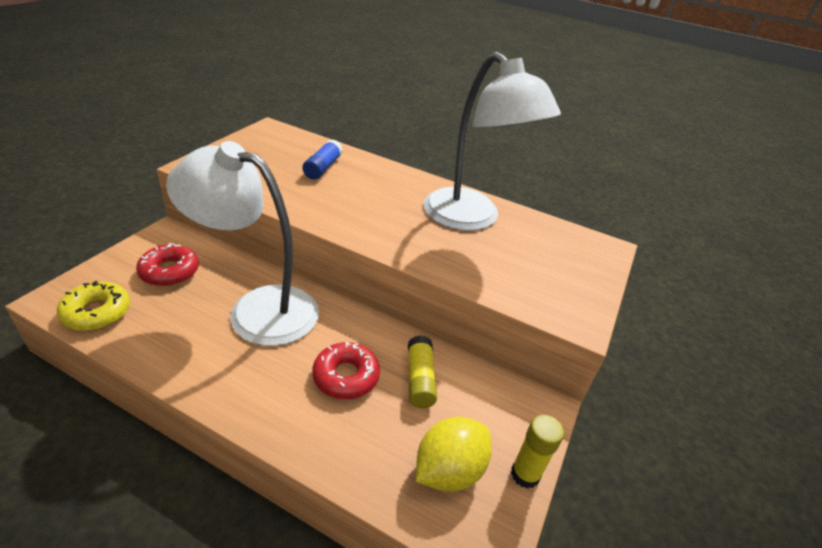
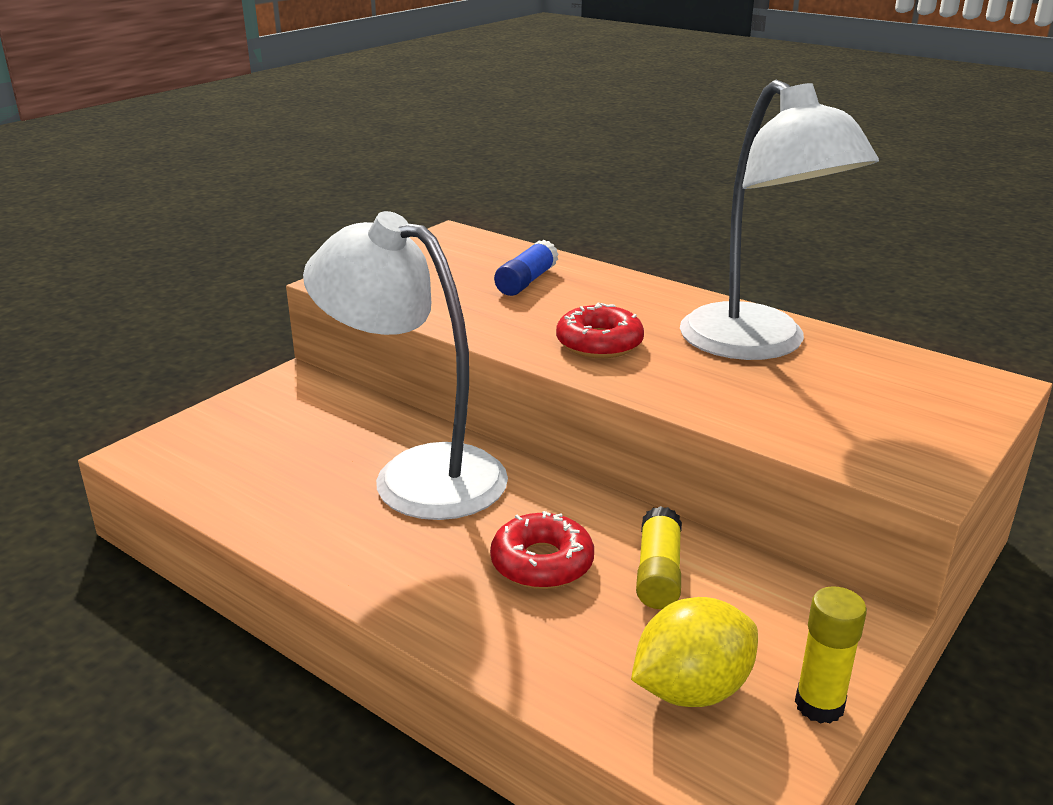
camera: 15 degrees right, 10 degrees down
yellow donut [57,281,130,331] -> none
red donut [136,243,199,286] -> red donut moved to [556,303,644,358]

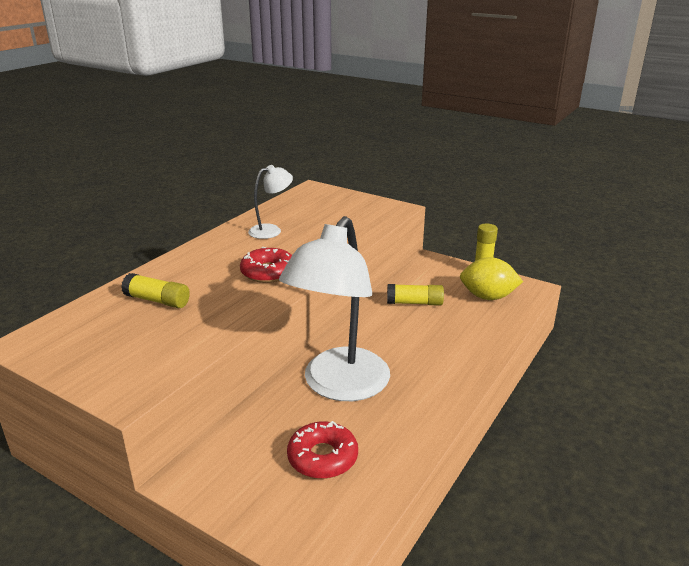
camera: 95 degrees left, 0 degrees up
red donut [490,511,594,589] -> red donut moved to [287,421,358,479]
blue glue stick [494,240,559,296] -> yellow glue stick [121,273,190,308]
yellow lemon [631,597,758,707] -> yellow lemon turned 45 degrees counterclockwise [460,257,523,300]
white lamp [680,80,879,360] -> white lamp [248,165,293,239], size x0.47

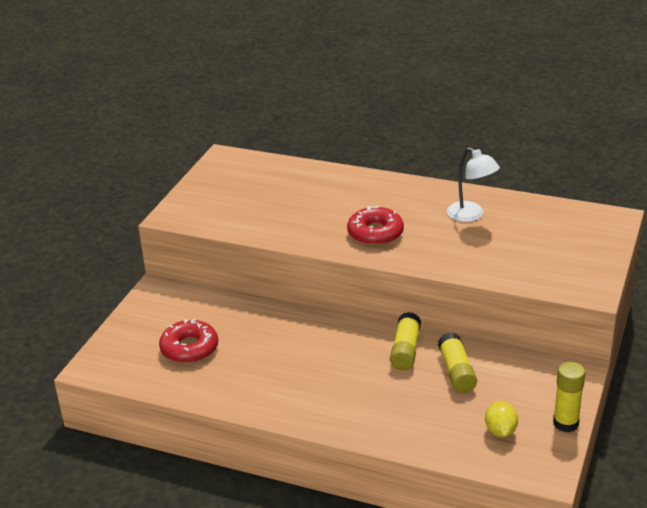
camera: 80 degrees right, 5 degrees up
yellow glue stick [121,273,190,308] -> yellow glue stick moved to [390,312,421,370]
white lamp [279,216,390,401] -> none
yellow lemon [460,257,523,300] -> yellow lemon [485,401,518,437], size x0.59

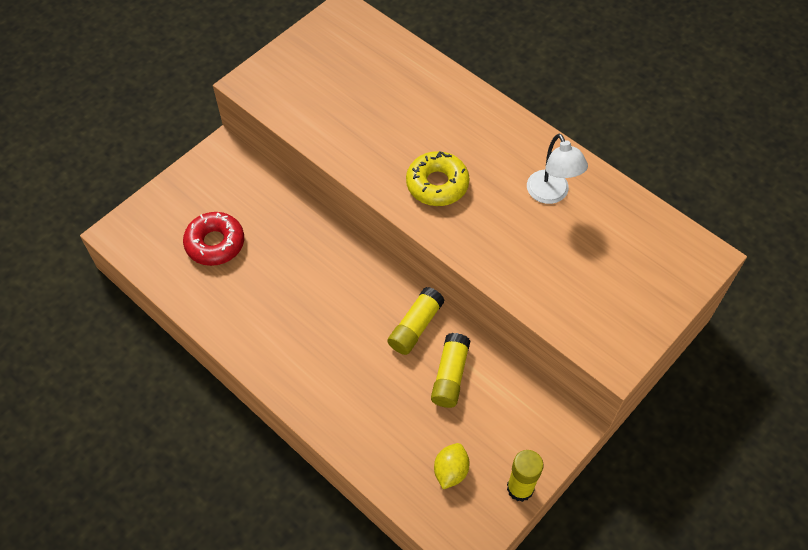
camera: 20 degrees right, 25 degrees up
red donut [347,206,404,246] -> yellow donut [406,151,469,206]

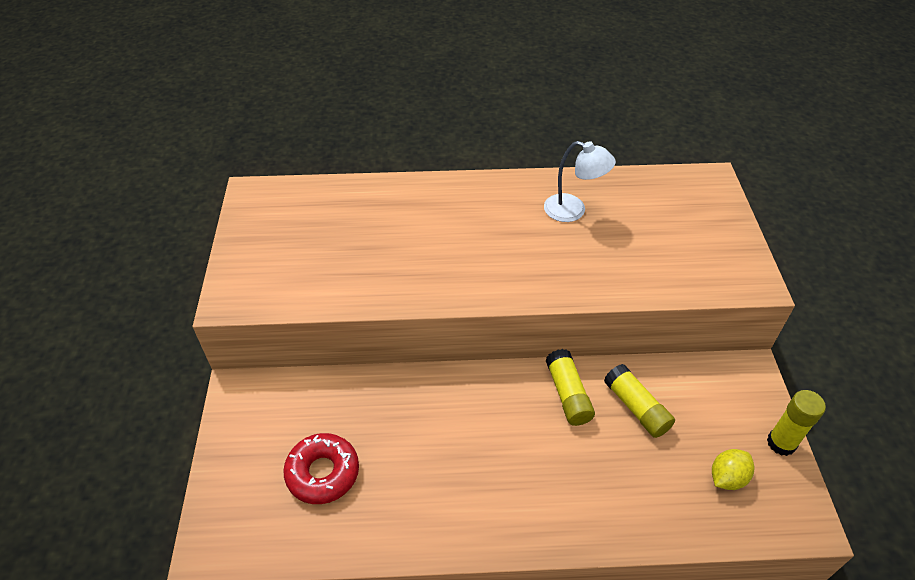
camera: 45 degrees left, 10 degrees down
yellow donut [406,151,469,206] -> none
yellow lemon [434,443,470,489] -> yellow lemon turned 75 degrees clockwise [712,449,755,490]

